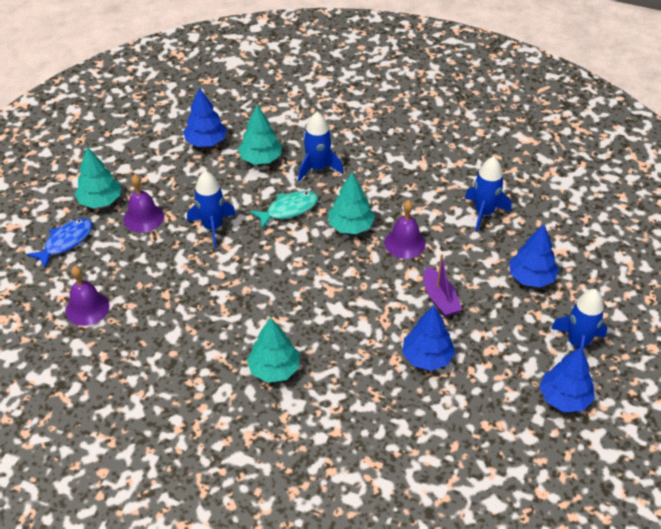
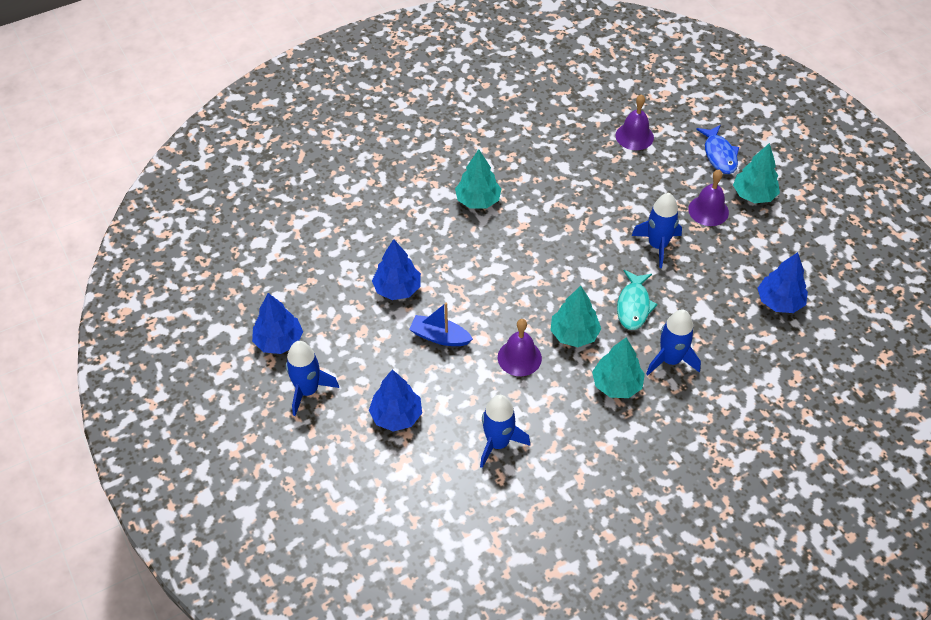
camera: 130 degrees right, 5 degrees up
turquoise tree [238,105,282,165] -> turquoise tree moved to [592,338,645,398]
purple boat [424,254,462,317] -> blue boat [409,303,473,346]

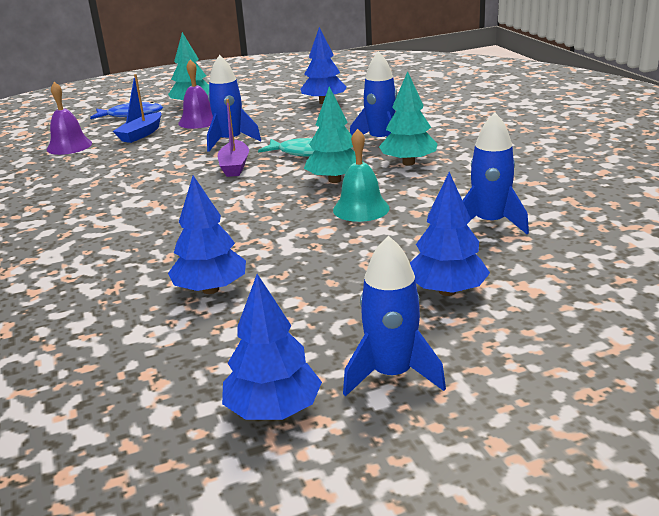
camera: 80 degrees left, 25 degrees down
blue boat [409,303,473,346] -> blue boat moved to [113,74,161,143]
turquoise tree [455,149,501,209] -> none
purple bell [498,319,542,376] -> turquoise bell [333,129,390,222]
none -> purple boat [218,99,249,177]

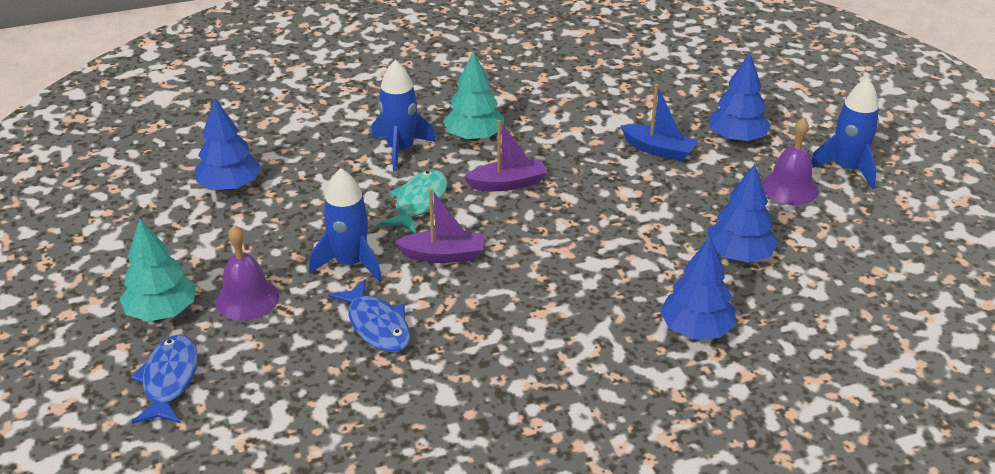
camera: 90 degrees left, 10 degrees up
purple bell [47,82,92,155] -> purple bell moved to [762,117,819,205]
blue boat [113,74,161,143] -> blue boat moved to [621,84,698,161]
blue tree [222,274,322,420] -> blue tree moved to [660,236,736,339]
turquoise tree [304,87,363,183] -> purple boat [464,120,547,191]
turquoise bell [333,129,390,222] -> none
blue rocket [462,113,529,234] -> none
none -> blue fish [328,279,410,352]

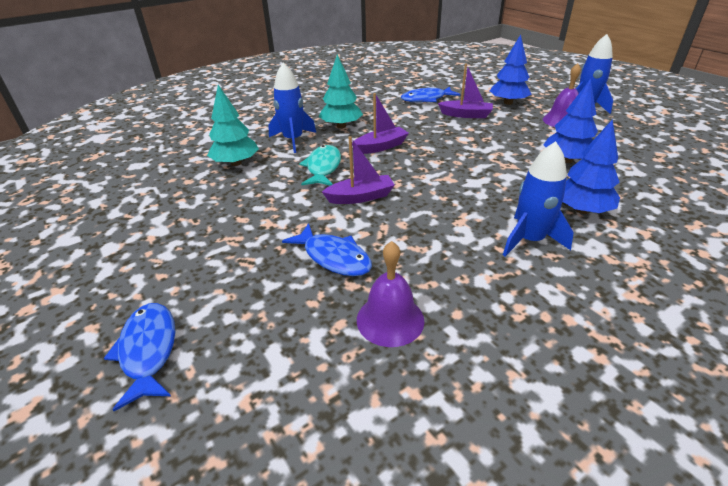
camera: 15 degrees left, 0 degrees up
turquoise tree [120,219,196,322] -> turquoise tree moved to [207,85,259,166]
blue tree [195,98,261,190] -> none
purple bell [215,225,279,321] -> purple bell moved to [357,241,425,347]
blue rocket [309,168,382,282] -> blue rocket moved to [503,141,574,256]
blue boat [621,84,698,161] -> purple boat [438,64,493,118]
none -> blue fish [401,87,460,102]

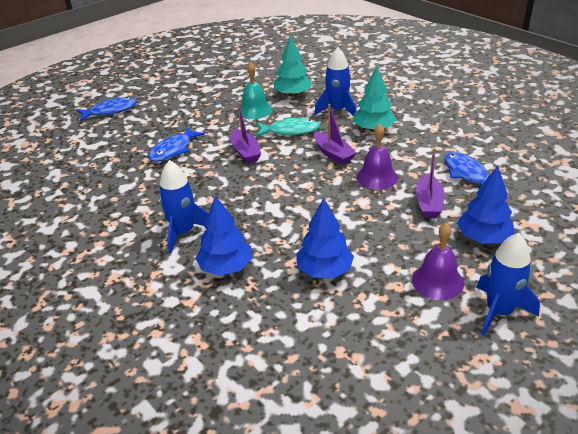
camera: 85 degrees right, 0 degrees up
purple bell [357,241,425,347] -> purple bell moved to [356,124,398,190]
none -> turquoise bell [238,62,272,119]

